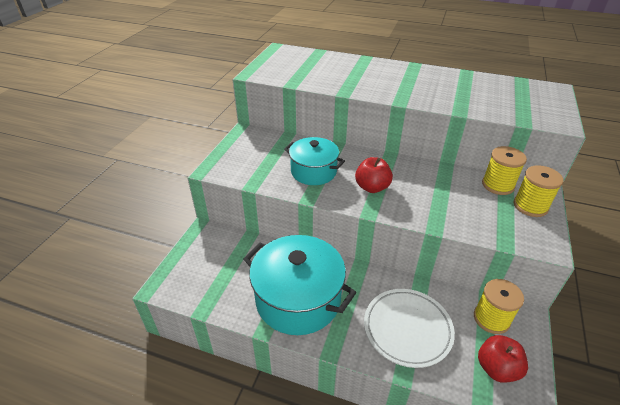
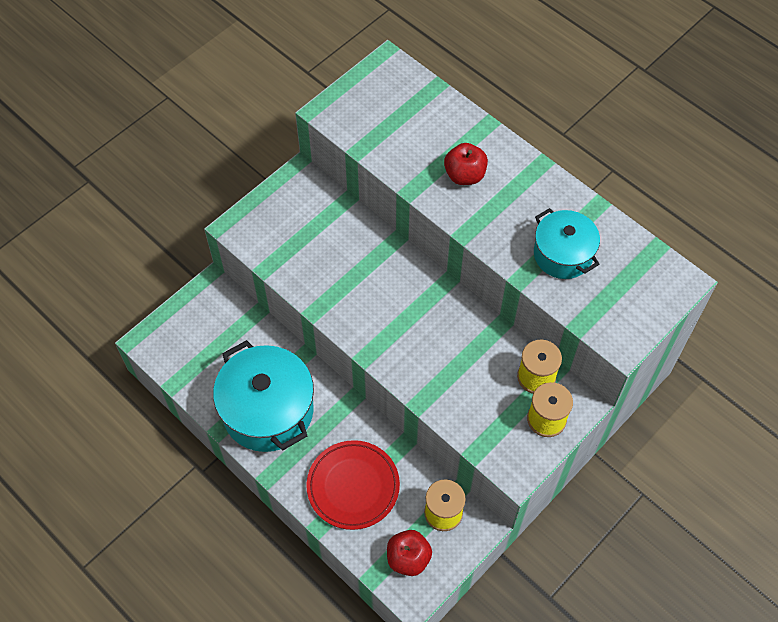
camera: 25 degrees right, 20 degrees up
turquoise pot [284,137,345,185] -> turquoise pot moved to [534,208,600,279]
red apple [355,157,393,193] -> red apple moved to [444,143,488,185]
white plate [364,289,455,368] -> red plate [306,440,400,530]

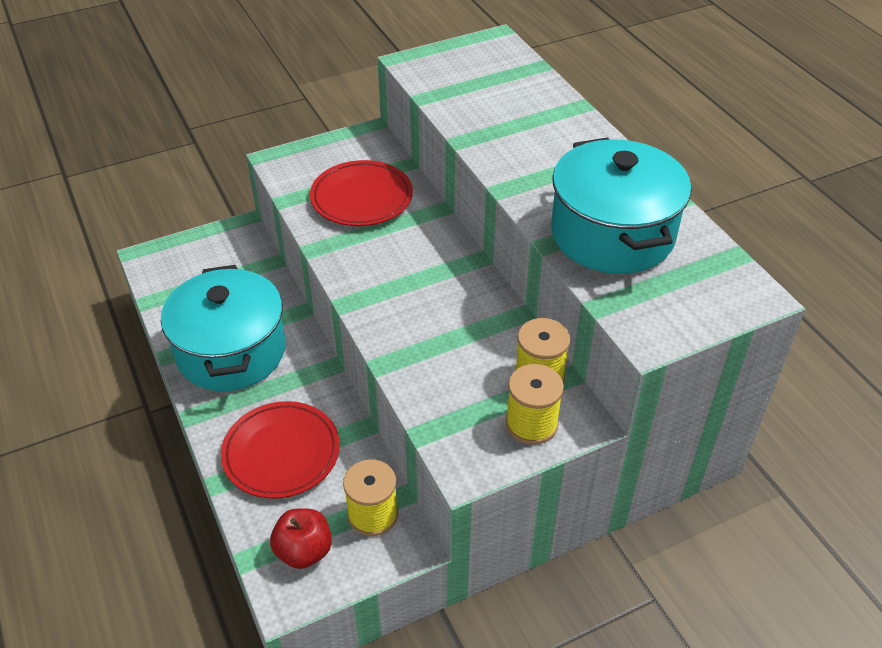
camera: 20 degrees right, 15 degrees down
red apple [444,143,488,185] -> none
turquoise pot [534,208,600,279] -> turquoise pot [551,137,691,274], size x1.63
none -> red plate [310,160,413,226]

